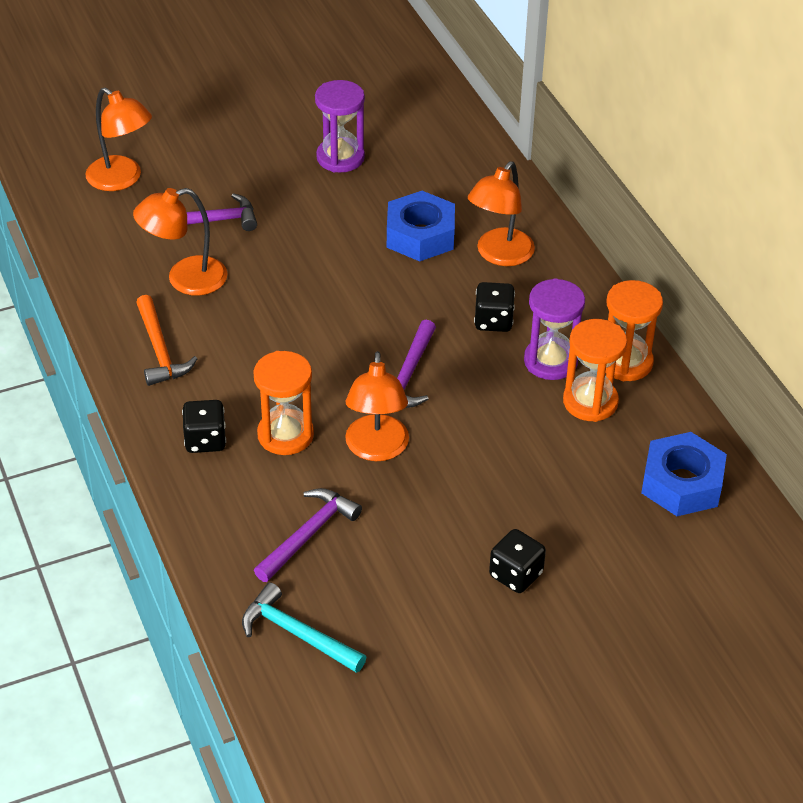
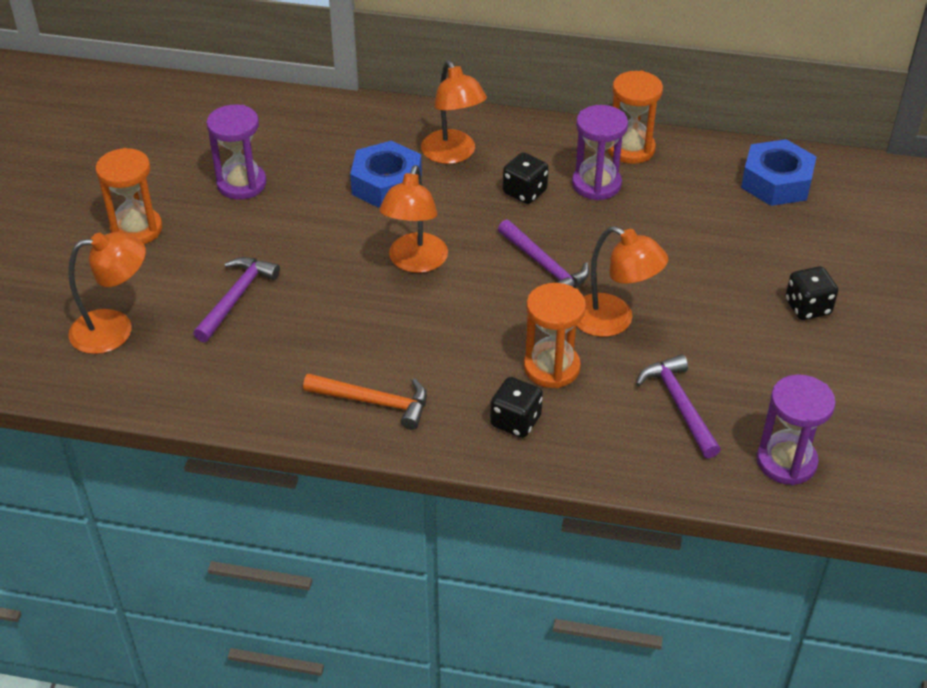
camera: 55 degrees left, 0 degrees up
orange lamp [133,188,228,296] -> orange lamp moved to [379,165,448,273]
turquoise hammer [242,582,366,673] -> purple hourglass [757,374,836,485]
orange hourglass [563,319,627,422] -> orange hourglass moved to [96,148,162,244]

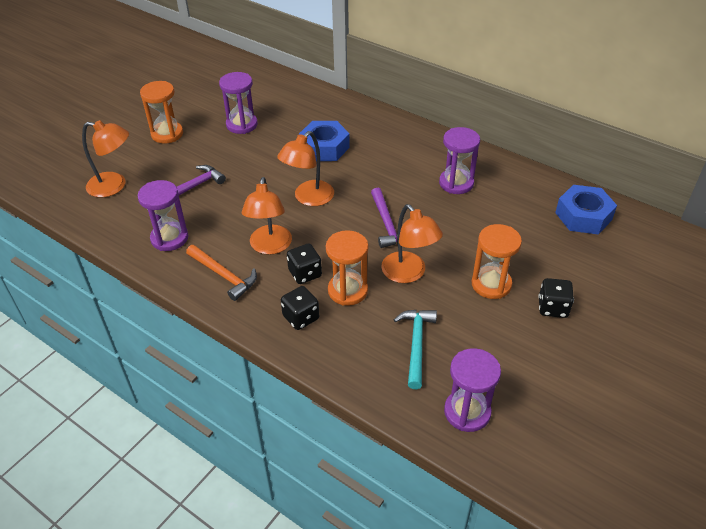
camera: 25 degrees right, 0 degrees up
orange lamp [421,60,487,164] -> orange lamp moved to [242,177,292,255]
black dice [503,152,549,204] -> black dice moved to [287,244,322,284]
orange hourglass [608,71,663,164] -> orange hourglass moved to [472,224,522,299]
purple hammer [636,354,721,459] -> turquoise hammer [394,310,437,389]
none -> purple hourglass [138,180,188,251]

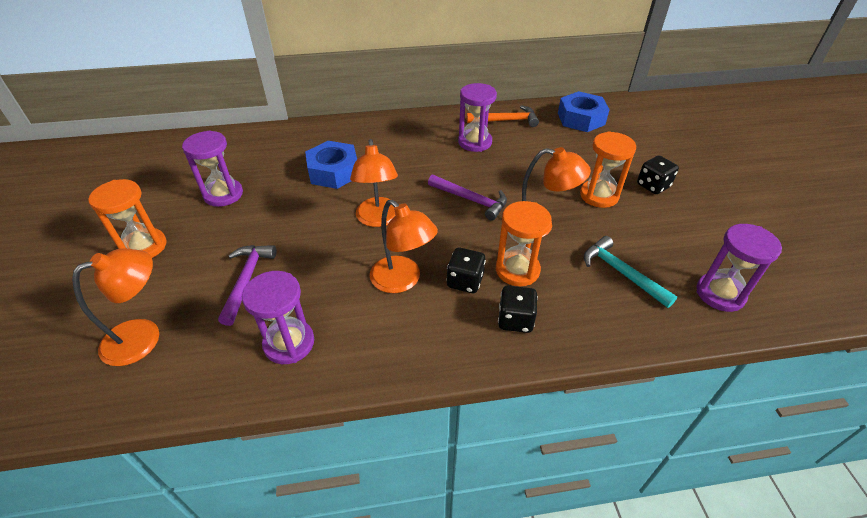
camera: 45 degrees left, 0 degrees up
orange hammer [186,245,257,301] -> orange hammer moved to [466,105,539,127]

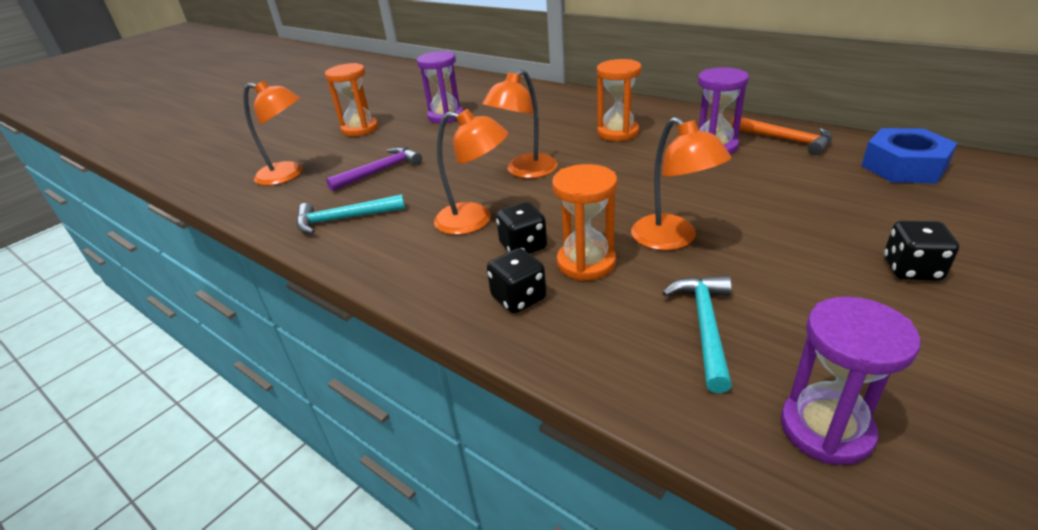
camera: 50 degrees right, 10 degrees down
purple hourglass [242,271,314,364] -> turquoise hammer [297,194,405,234]
blue nut [305,141,357,189] -> none
orange lamp [370,200,438,293] -> orange lamp turned 75 degrees counterclockwise [434,109,508,235]
purple hammer [428,175,507,220] -> none
orange hourglass [580,131,636,208] -> orange hourglass moved to [597,59,642,141]

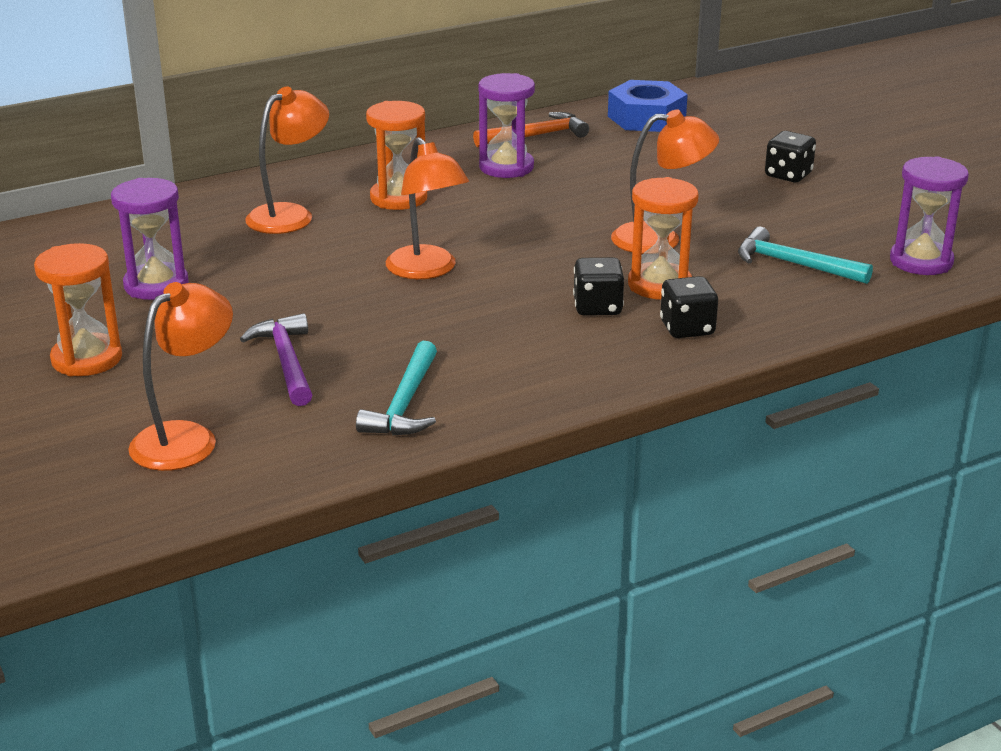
camera: 70 degrees left, 5 degrees down
orange lamp [434,109,508,235] -> orange lamp moved to [245,86,329,234]

